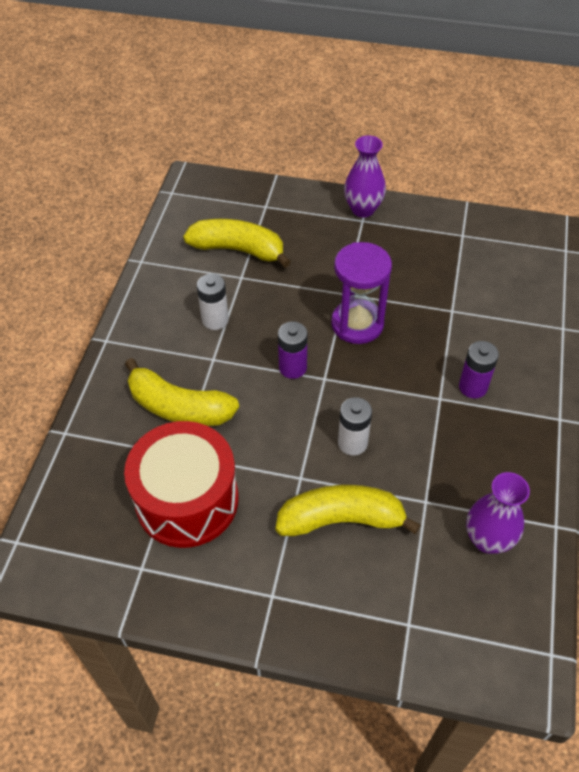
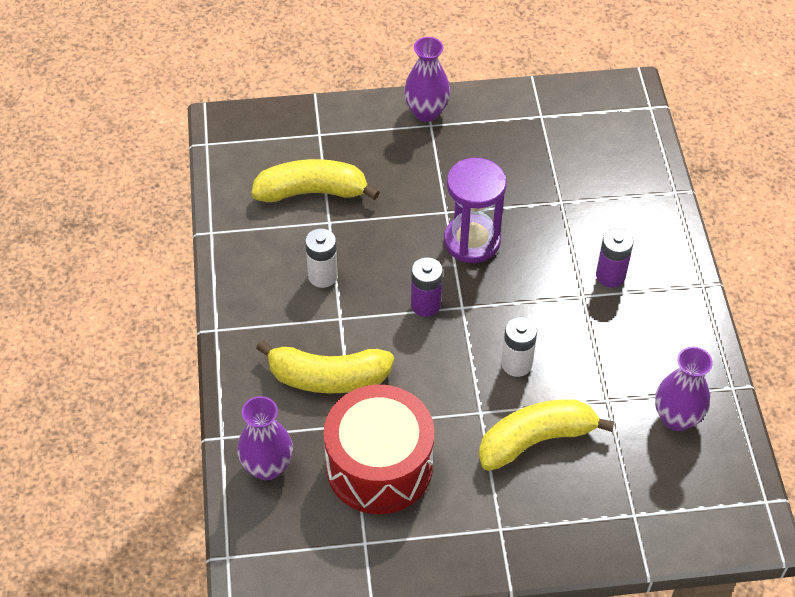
camera: 20 degrees left, 0 degrees up
none -> purple vase [237,396,293,480]

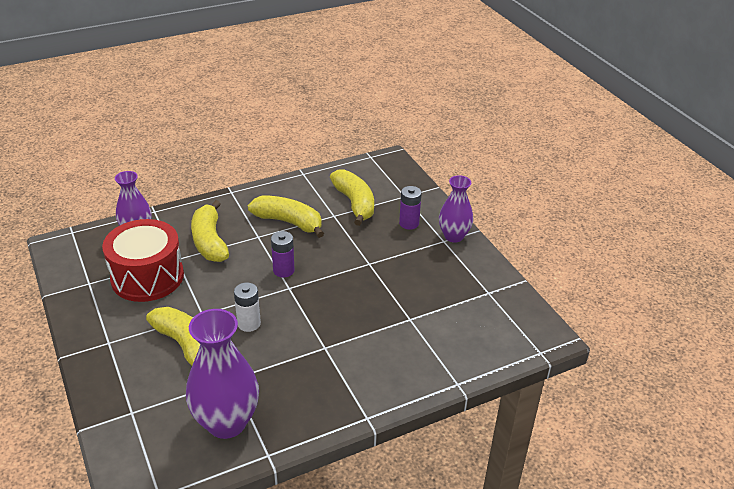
camera: 70 degrees right, 15 degrees down
white battery [305,228,338,288] -> yellow banana [248,196,324,238]
purple hourglass [444,158,507,263] -> none
purple battery [596,228,634,287] -> purple battery moved to [399,186,422,230]
purple vase [655,347,713,431] -> purple vase [186,309,259,439], size x1.60

